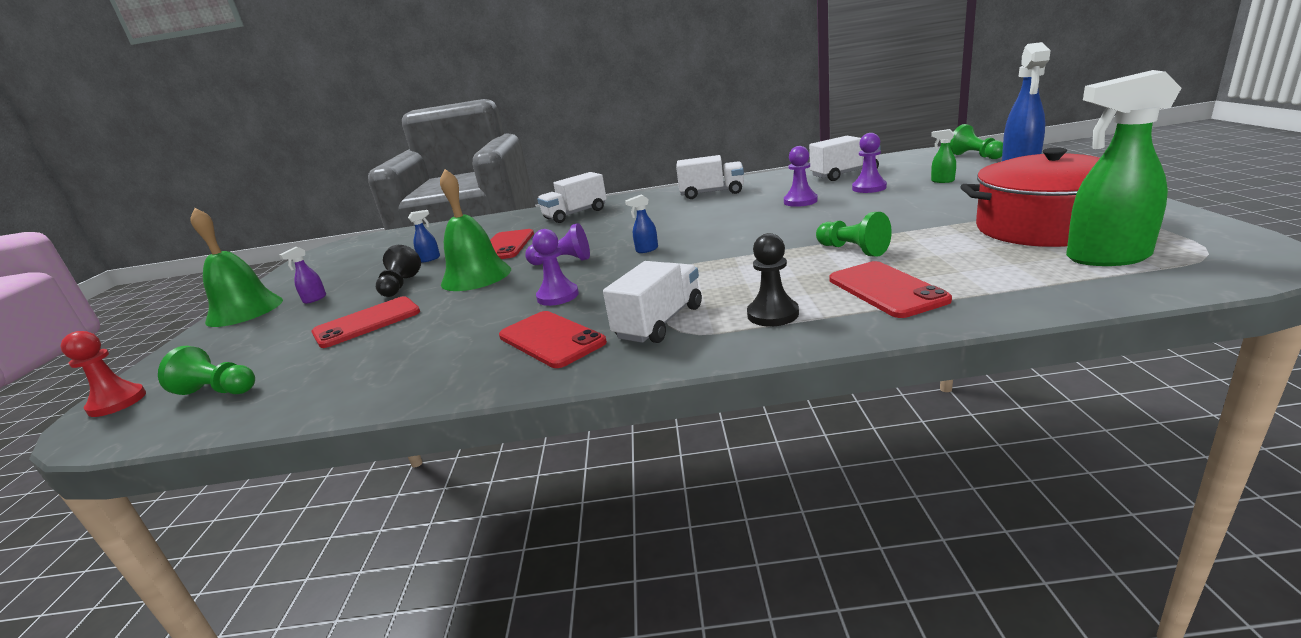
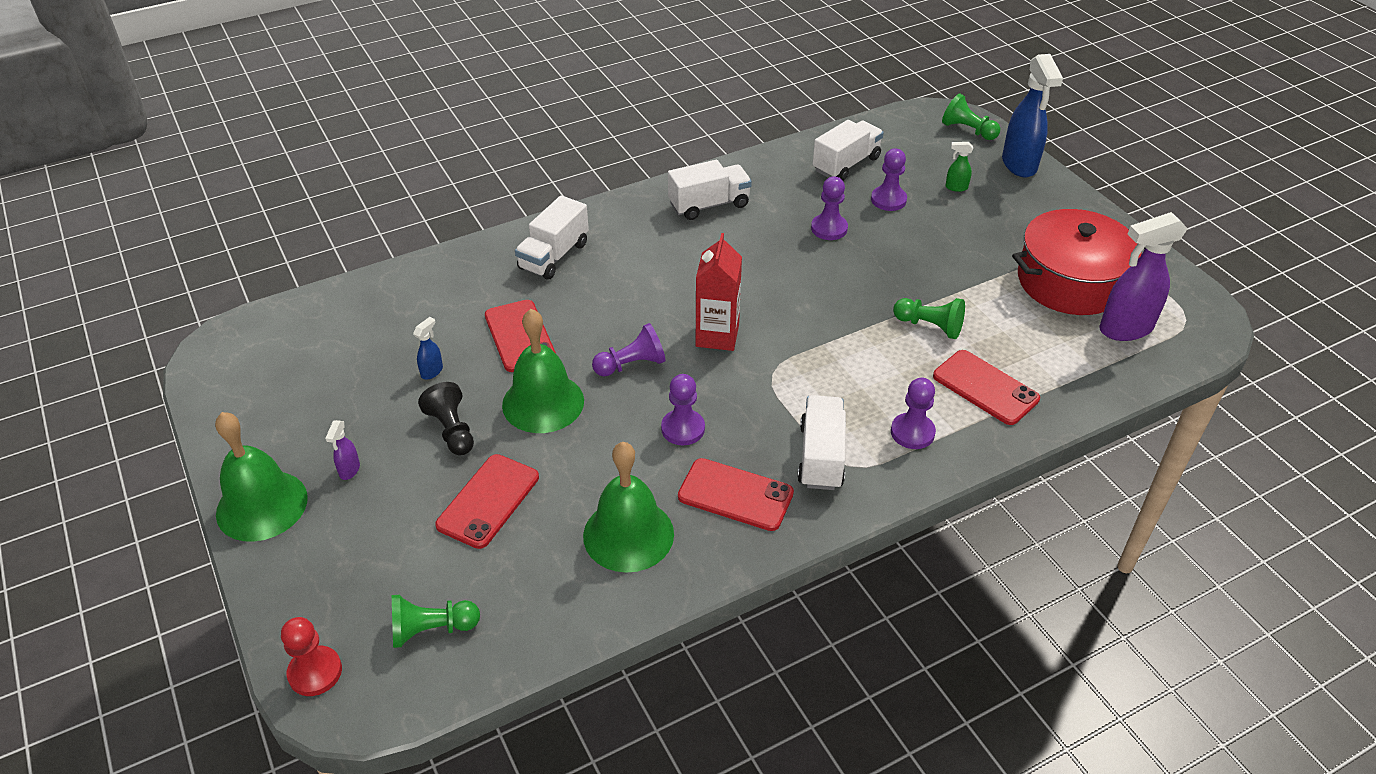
camera: 30 degrees left, 20 degrees up
blue spray bottle [625,195,658,253] -> red carton [696,233,742,351]
black pawn [747,233,799,326] -> purple pawn [891,378,936,449]
green spray bottle [1066,70,1181,266] -> purple spray bottle [1099,212,1188,341]
none -> green bell [583,442,674,573]

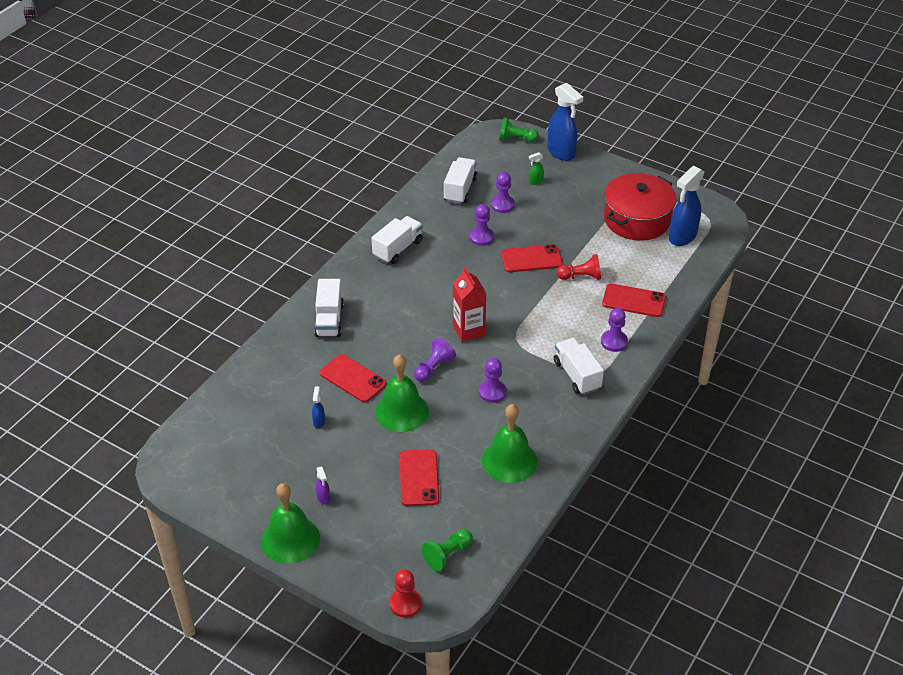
camera: 30 degrees left, 0 degrees up
black pawn [418,382,474,455] -> none
red phone [678,458,794,531] -> red phone moved to [501,244,563,272]
green pawn [893,298,965,339] -> red pawn [557,254,601,280]
purple spray bottle [1099,212,1188,341] -> blue spray bottle [669,166,704,246]

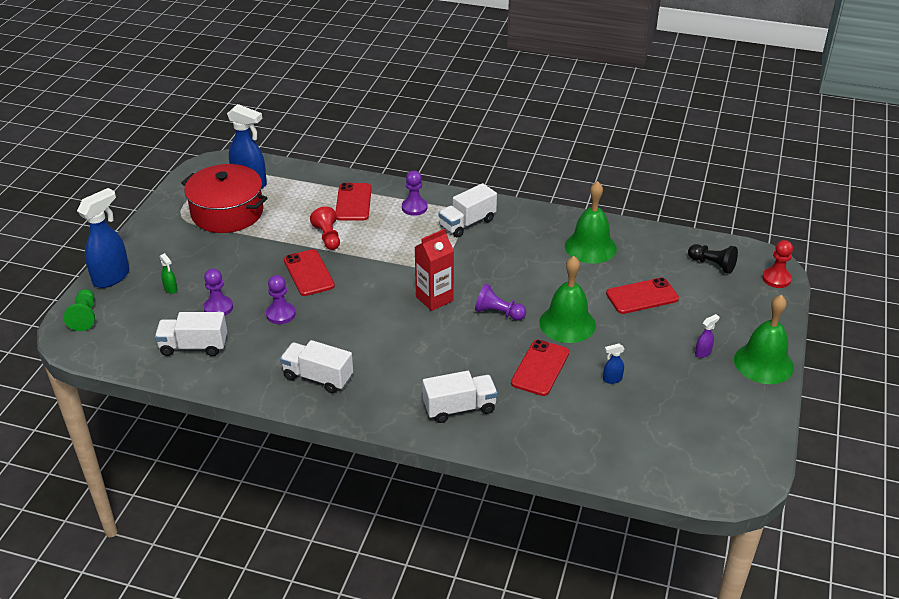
camera: 105 degrees left, 5 degrees down
green pawn [422,529,473,571] -> black pawn [688,244,738,274]
purple pawn [479,358,507,403] -> none

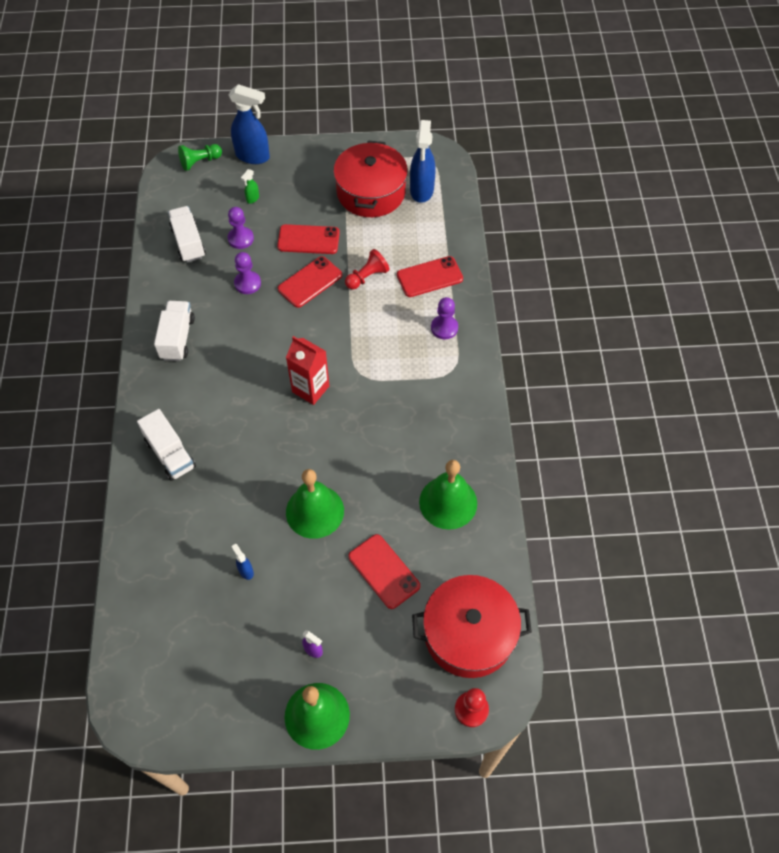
camera: 70 degrees right, 20 degrees up
white truck [438,183,497,237] -> none
purple pawn [475,284,526,321] -> none
red phone [511,340,569,396] -> red phone moved to [277,224,340,254]
black pawn [688,244,738,274] -> red pot [412,575,532,678]

